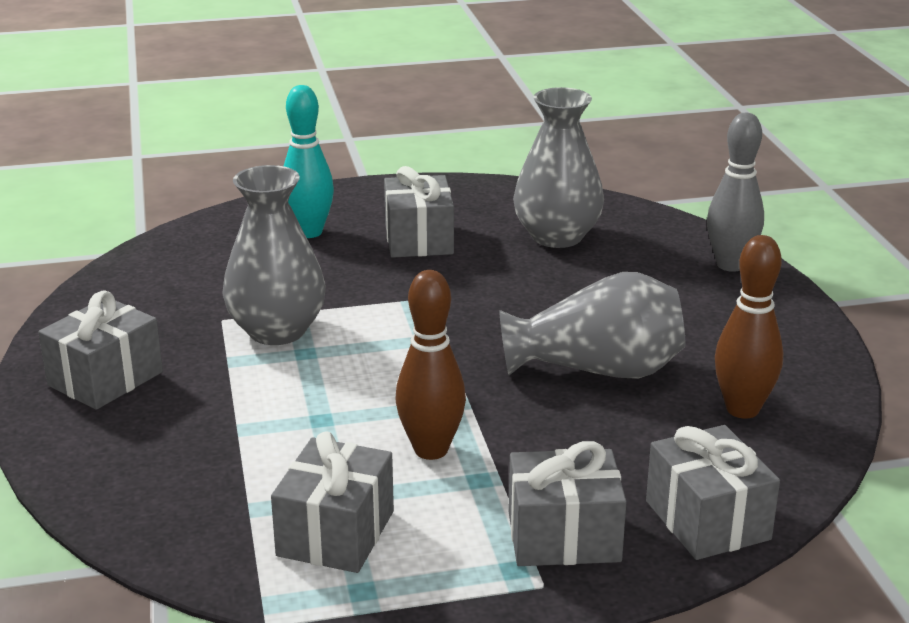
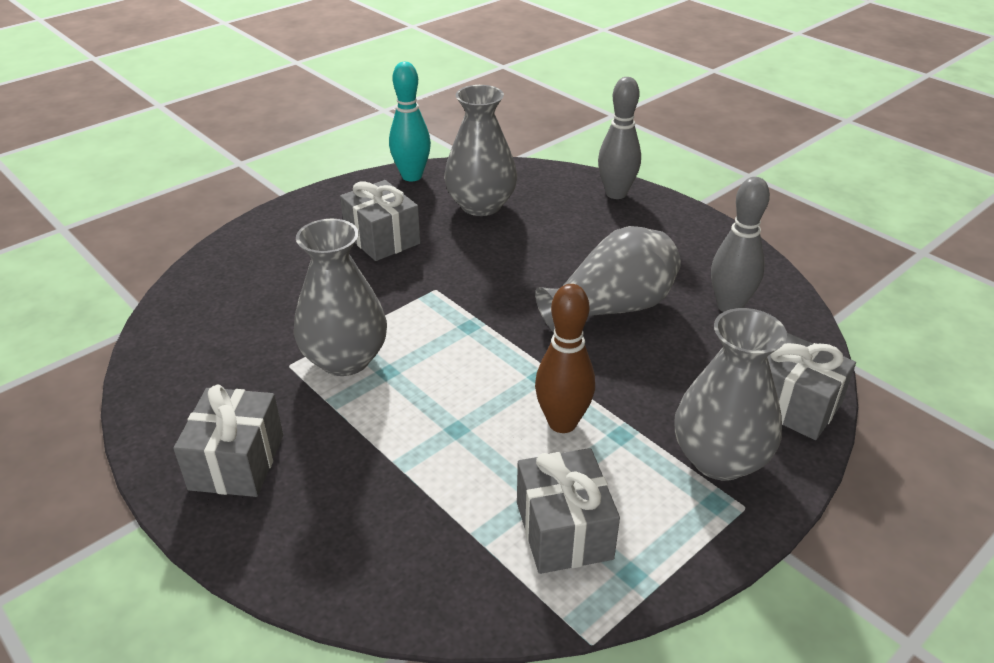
camera: 30 degrees left, 10 degrees up
turquoise bowling pin [284,85,334,238] -> turquoise bowling pin moved to [389,62,431,182]
grey gift [508,441,627,566] -> grey vase [674,308,787,481]
brown bowling pin [715,235,783,419] -> grey bowling pin [711,177,770,312]

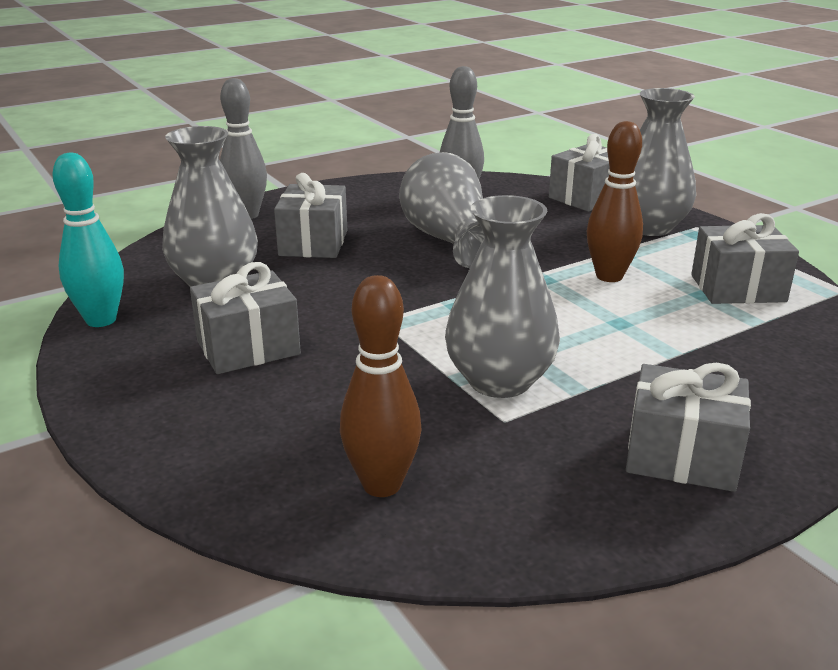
camera: 80 degrees left, 10 degrees down
none -> grey gift [274,173,347,258]
none -> brown bowling pin [340,275,421,497]

